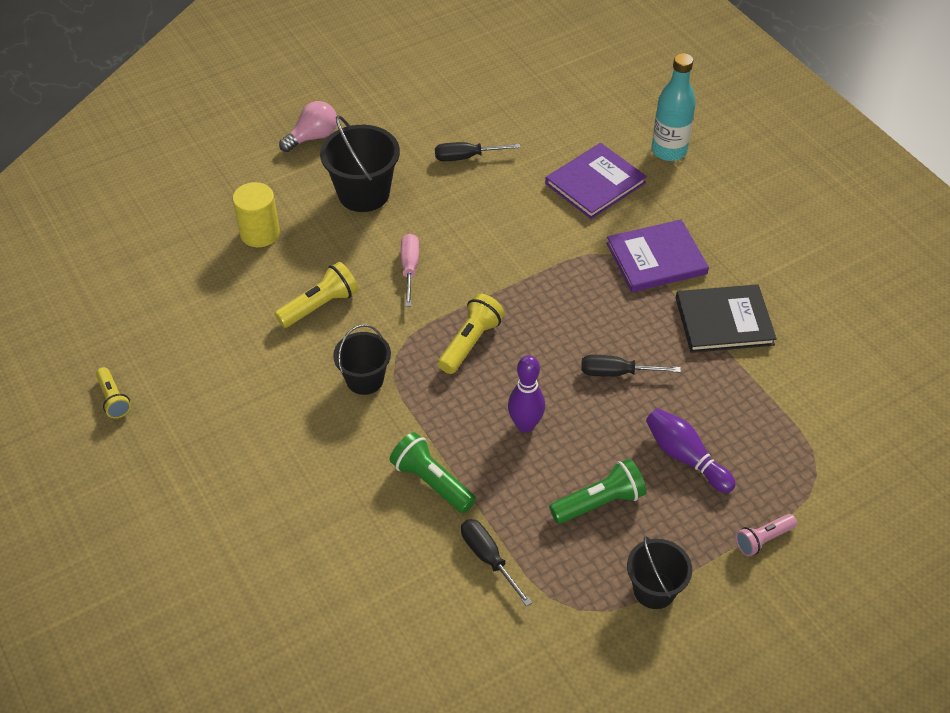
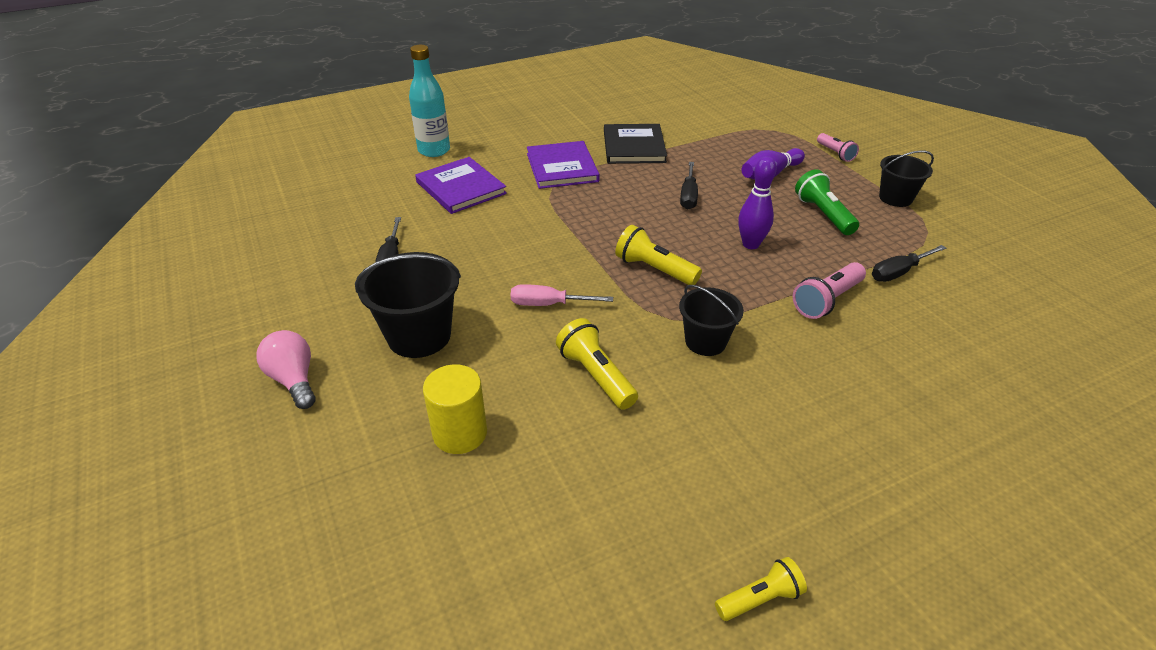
camera: 85 degrees left, 10 degrees down
green flashlight [389,432,476,513] -> pink flashlight [793,262,866,319]

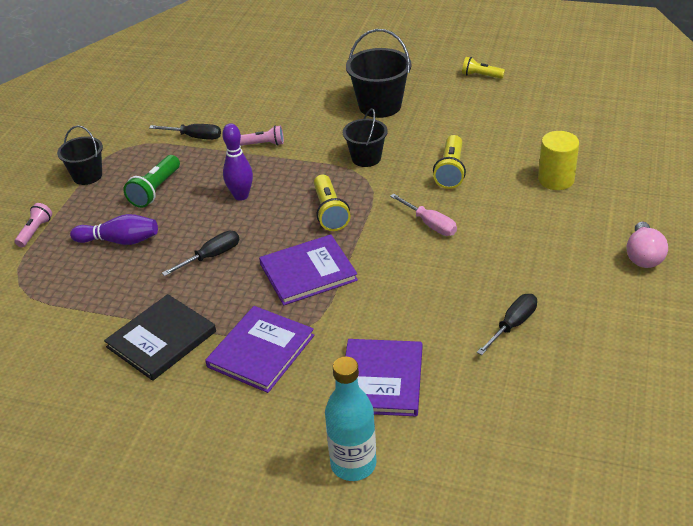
camera: 135 degrees left, 0 degrees up
black bucket [355,252,461,358] -> black bucket moved to [346,29,411,118]
pink flashlight [793,262,866,319] -> pink flashlight [240,125,284,146], size x0.66
none -> purple book [259,234,358,305]

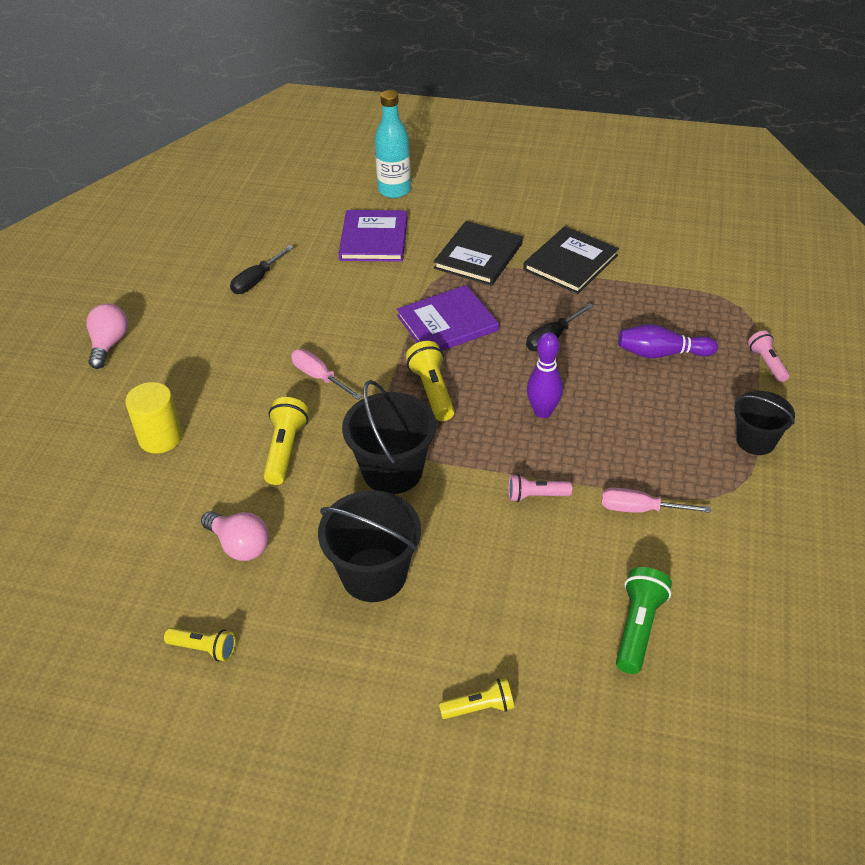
camera: 175 degrees right, 5 degrees up
pink flashlight [15,203,52,247] -> pink flashlight turned 150 degrees clockwise [748,331,790,382]
green flashlight [123,155,180,208] -> green flashlight moved to [616,567,672,674]
black screwdriver [149,124,221,140] -> pink screwdriver [602,488,711,513]
purple book [205,306,314,393] -> black book [434,221,523,286]
black bucket [343,108,388,167] -> black bucket [342,380,436,494], size x1.55
none -> pink light bulb [201,511,269,561]
none -> yellow flashlight [439,678,514,719]

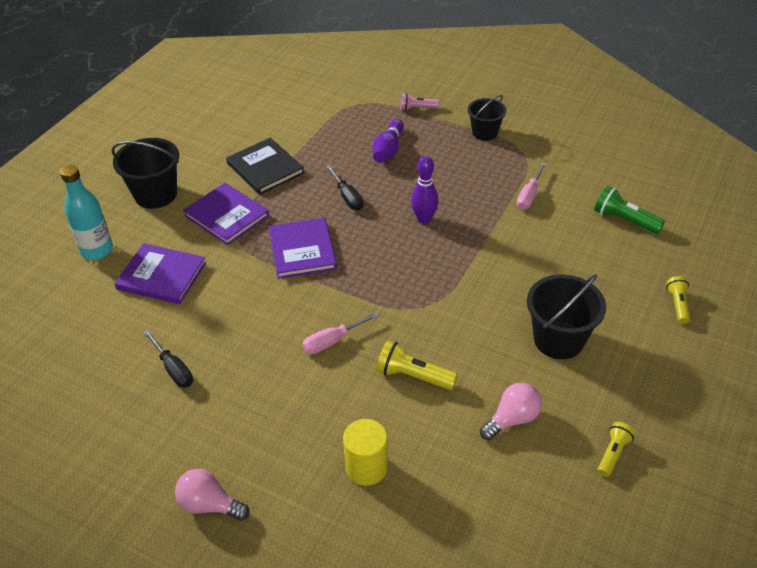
camera: 75 degrees left, 0 degrees up
black bucket [342,380,436,494] -> black bucket moved to [112,138,179,209]
yellow flashlight [406,341,455,421] -> none
black book [434,221,523,286] -> purple book [183,183,269,245]
pink flashlight [508,474,572,502] -> none

